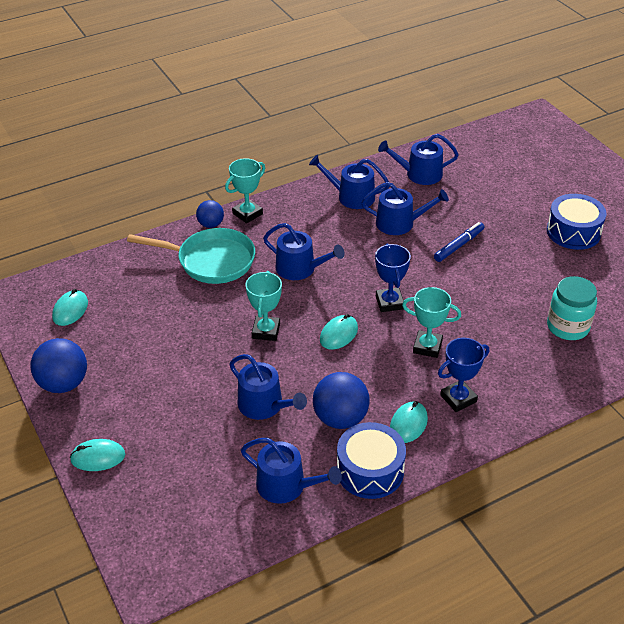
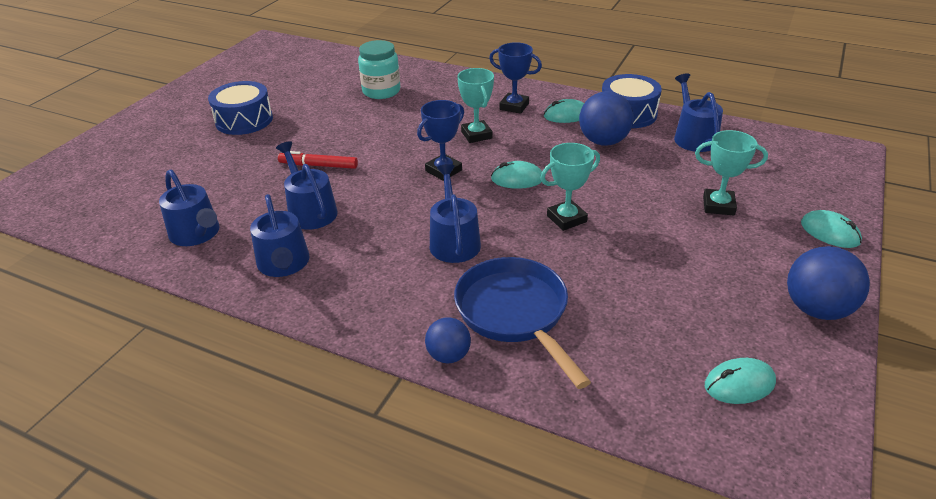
camera: 125 degrees left, 5 degrees down
turquoise pan [127,228,255,284] -> blue pan [454,257,591,389]
turquoise trophy [225,158,265,223] -> turquoise trophy moved to [695,130,768,215]
blue watering can [229,354,307,420] -> none
blue marker [434,222,484,262] -> red marker [278,151,358,169]

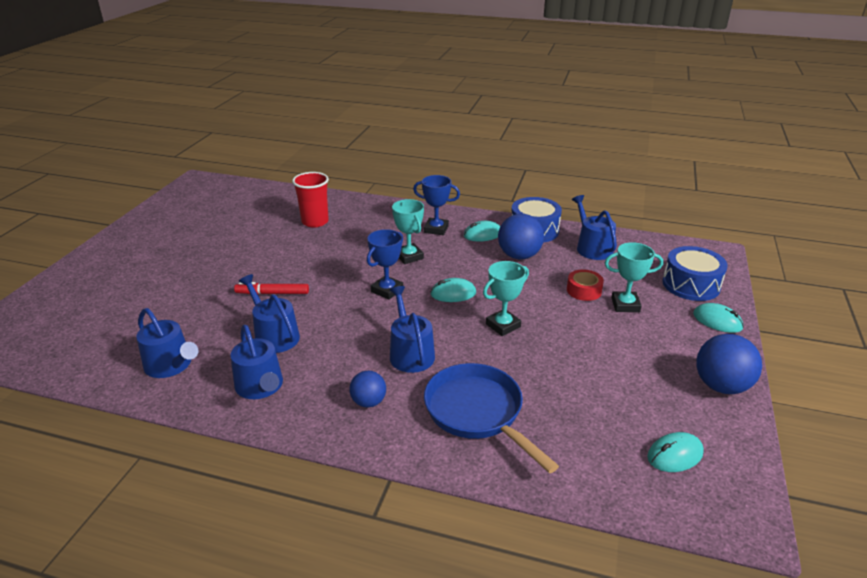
camera: 10 degrees left, 5 degrees down
blue drum [208,81,273,135] -> blue drum moved to [662,246,728,301]
turquoise jar [358,40,400,99] -> red cup [292,172,329,228]
blue ball [425,317,471,364] -> blue ball moved to [349,371,386,408]
none -> red tape [567,269,604,301]

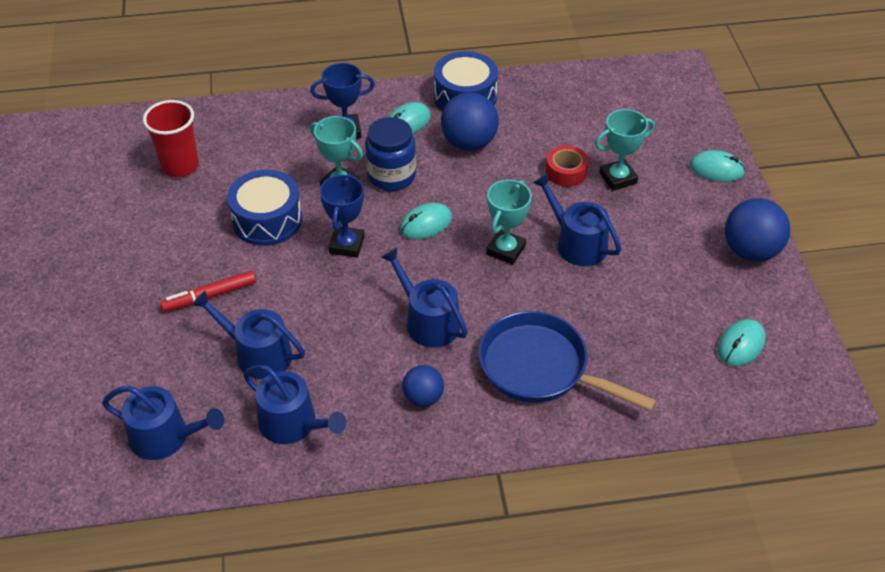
camera: 25 degrees left, 15 degrees up
blue watering can [572,195,617,260] -> blue watering can moved to [533,173,621,266]
blue drum [662,246,728,301] -> blue drum moved to [227,170,302,246]
none -> blue jar [365,117,416,191]

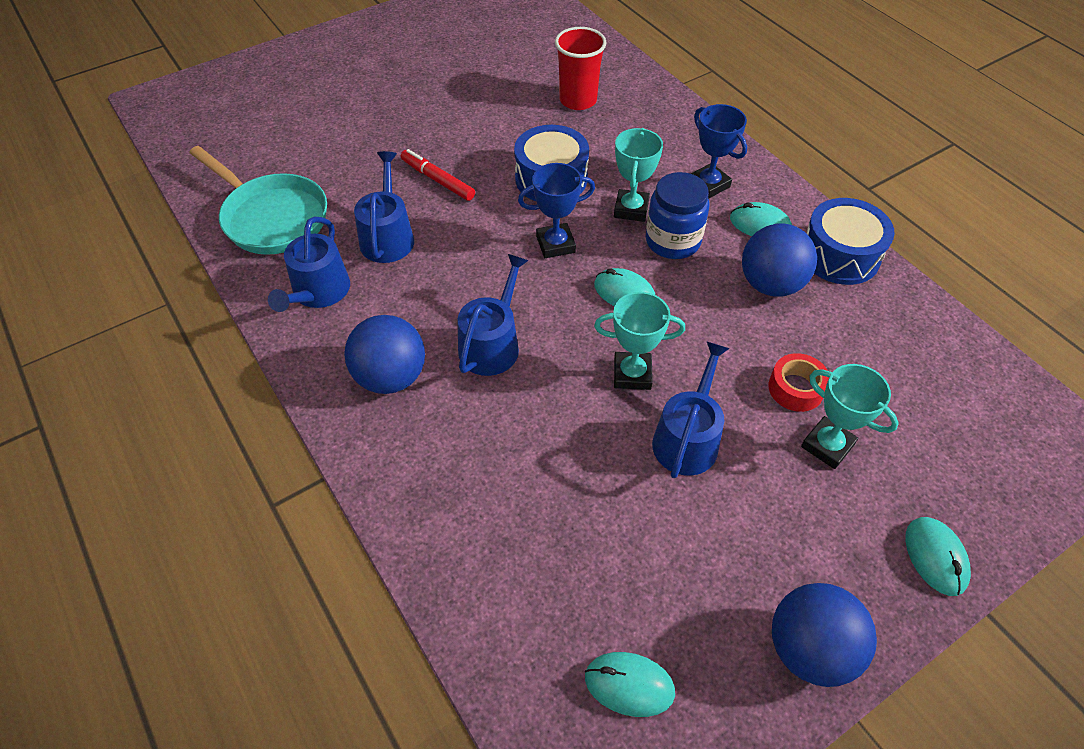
camera: 65 degrees right, 5 degrees up
blue watering can [102,385,224,460] -> turquoise pan [189,146,327,255]
blue ball [402,365,444,407] -> blue ball [344,315,425,394], size x1.67
blue pan [479,311,656,411] -> none

